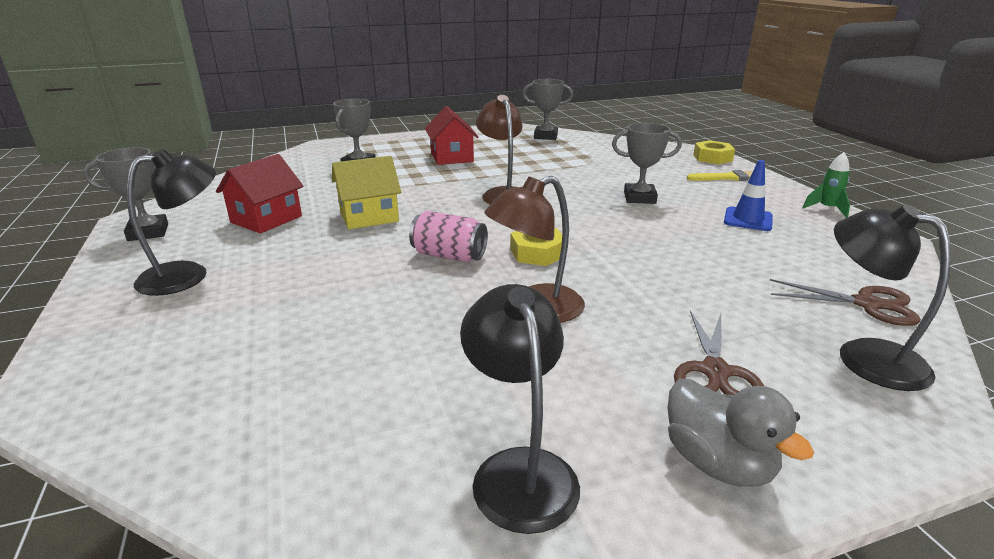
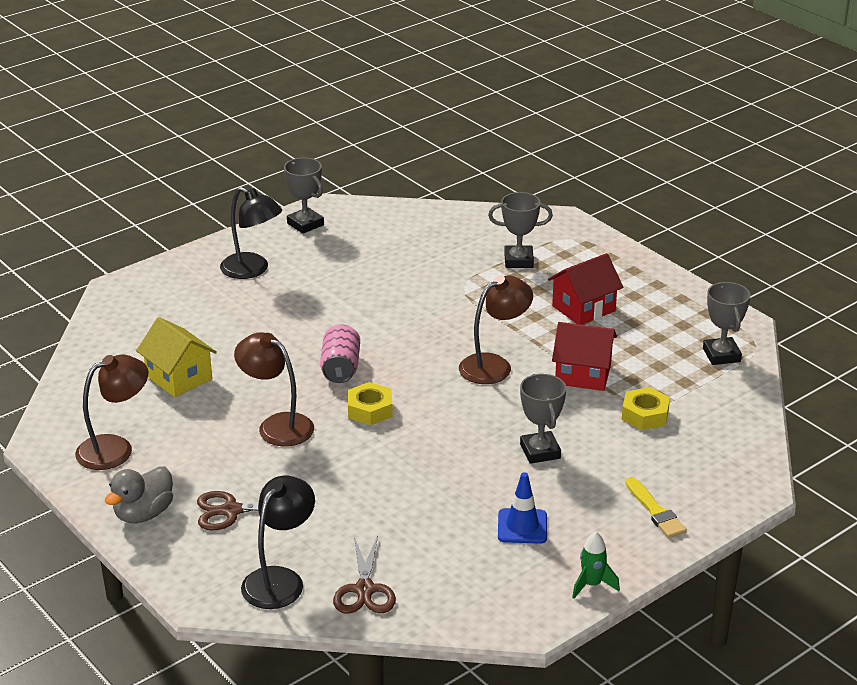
camera: 70 degrees right, 5 degrees up
red house [216,154,303,233] -> red house moved to [552,322,617,391]
yellow house [332,156,401,229] -> yellow house moved to [136,317,217,397]
black lamp [460,284,580,534] -> brown lamp [75,354,148,470]
yellow nut [693,140,735,164] -> yellow nut moved to [622,387,670,430]

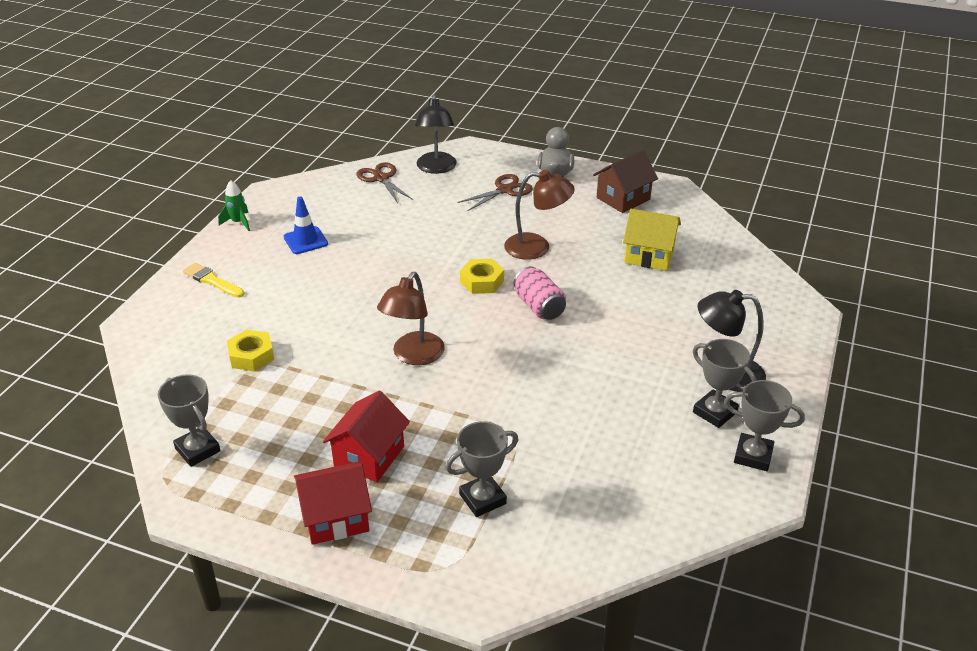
camera: 150 degrees right, 5 degrees up
brown lamp [75,354,148,470] -> brown house [593,150,658,213]
grey trophy [520,374,566,464] -> grey trophy moved to [693,339,756,428]
red house [552,322,617,391] -> red house moved to [294,462,372,545]

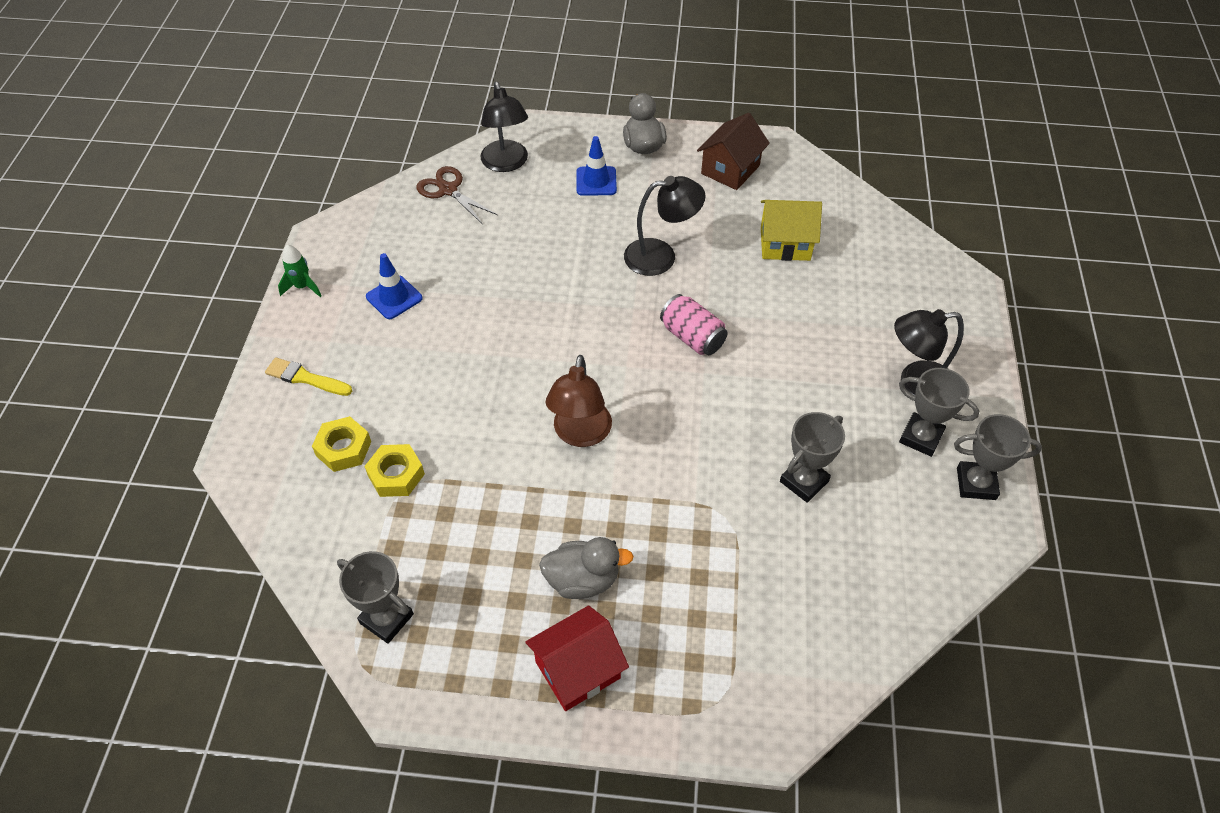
camera: 15 degrees left, 15 degrees up
red house [323,391,410,482] -> grey duck [539,537,634,599]
grey trophy [446,421,518,517] -> grey trophy moved to [780,412,845,503]
brown scissors [457,174,533,211] -> blue traffic cone [577,136,617,196]
yellow nut [460,259,504,294] -> yellow nut moved to [312,416,371,472]
brown lamp [504,170,575,260] -> black lamp [624,176,706,276]

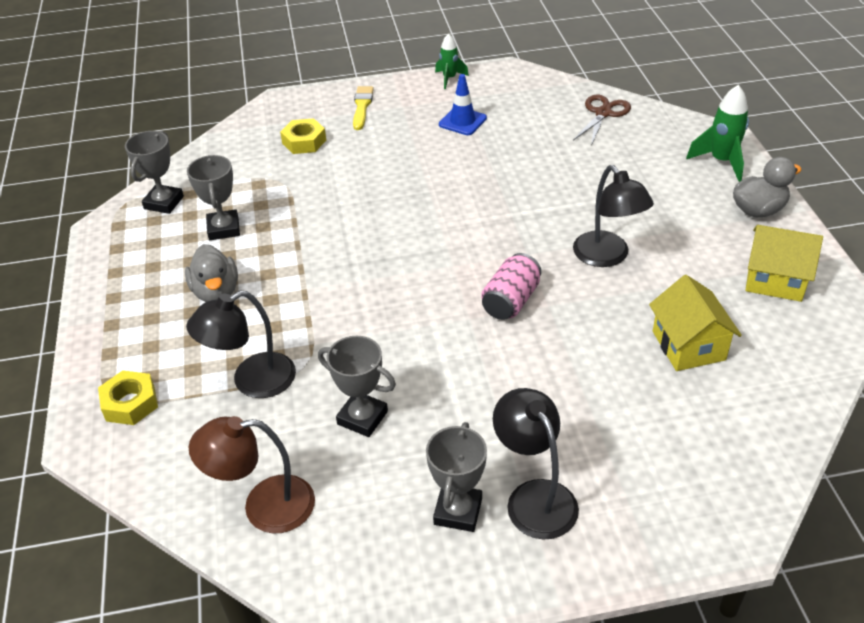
camera: 75 degrees right, 10 degrees down
yellow nut [364,444,425,497] -> yellow nut moved to [98,370,158,425]
black lamp [480,82,528,172] -> black lamp moved to [186,291,296,398]
red house [526,605,629,711] -> none
brown lamp [545,355,612,447] -> brown lamp moved to [189,416,315,533]
blue traffic cone [577,136,617,196] -> none
brown house [697,113,770,190] -> yellow house [746,225,823,302]
grey trophy [954,414,1042,500] -> grey trophy moved to [187,155,240,240]
none -> green rocket [686,85,749,182]

